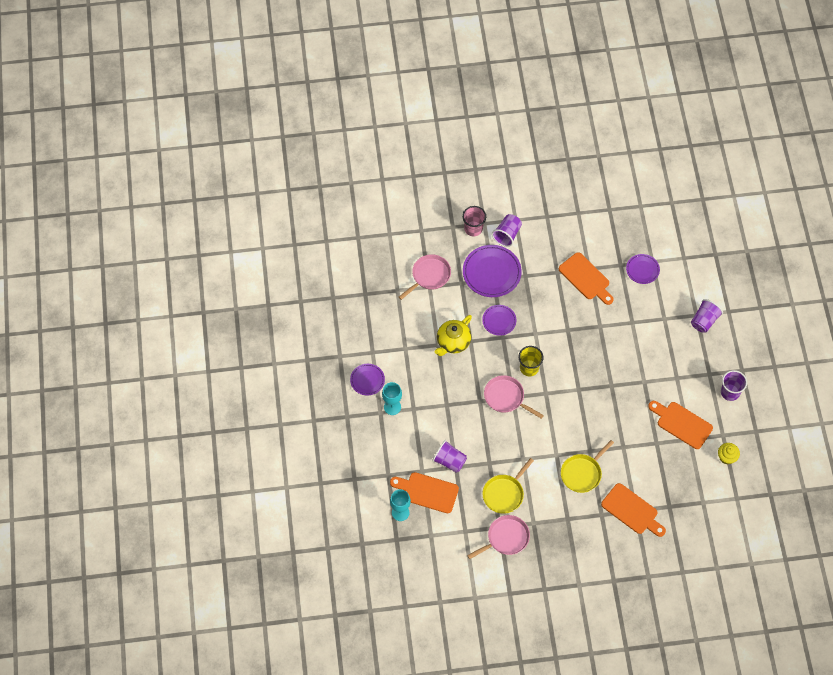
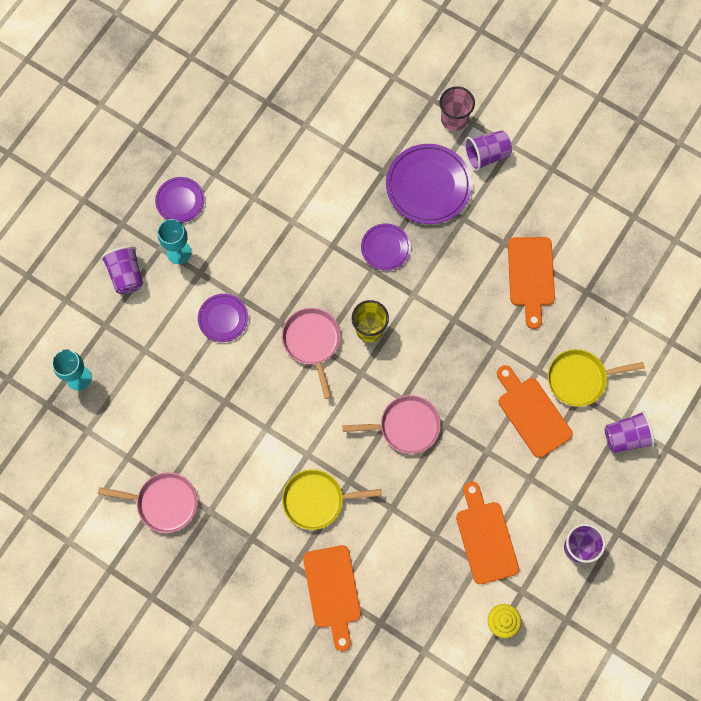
camera: 40 degrees right, 10 degrees up
orange cutting board [390,472,459,513] -> orange cutting board moved to [497,365,573,458]
pink pan [399,254,451,300] -> pink pan moved to [342,395,441,454]
purple cup [432,440,467,473] -> purple cup moved to [101,246,143,294]
yellow teapot [434,315,472,356] -> none
yellow pan [482,458,534,514] -> yellow pan moved to [548,349,645,407]
purple plate [626,254,660,284] -> purple plate moved to [198,294,248,342]

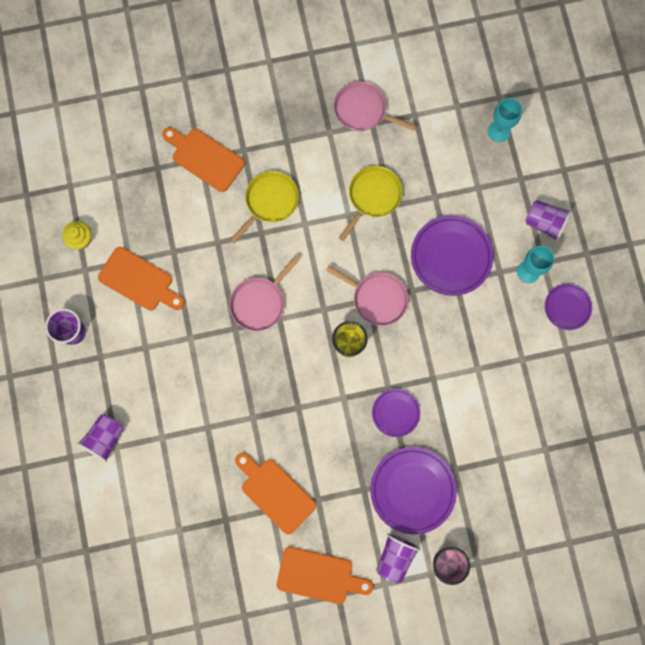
camera: 135 degrees right, 5 degrees up
pink pan [98,472,198,533] -> pink pan turned 60 degrees clockwise [334,81,416,131]
purple plate [198,294,248,342] -> purple plate [411,215,493,296], size x1.75
orange cutting board [497,365,573,458] -> orange cutting board moved to [277,547,373,604]
yellow pan [548,349,645,407] -> yellow pan moved to [339,166,403,241]

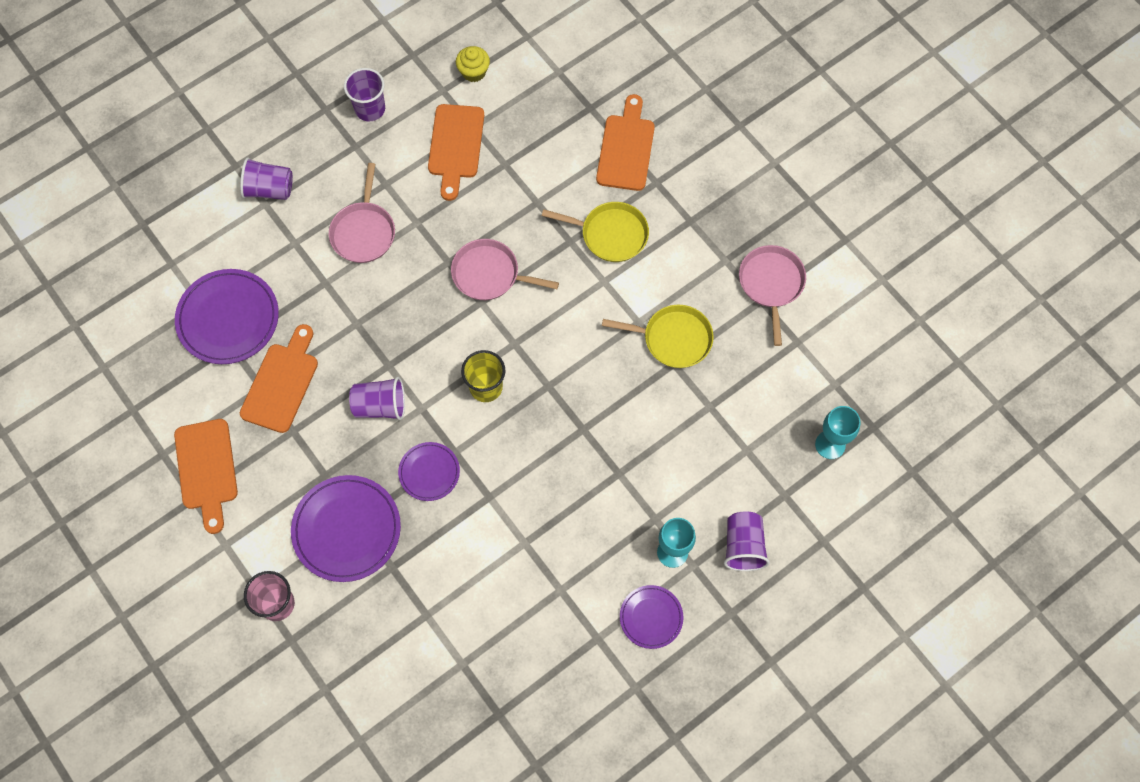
camera: 65 degrees right, 10 degrees down
pink pan [326,266,409,326] -> pink pan moved to [329,163,395,263]
purple cup [376,533,420,583] -> purple cup moved to [349,377,405,420]
purple plate [411,215,493,296] -> purple plate moved to [175,269,279,364]

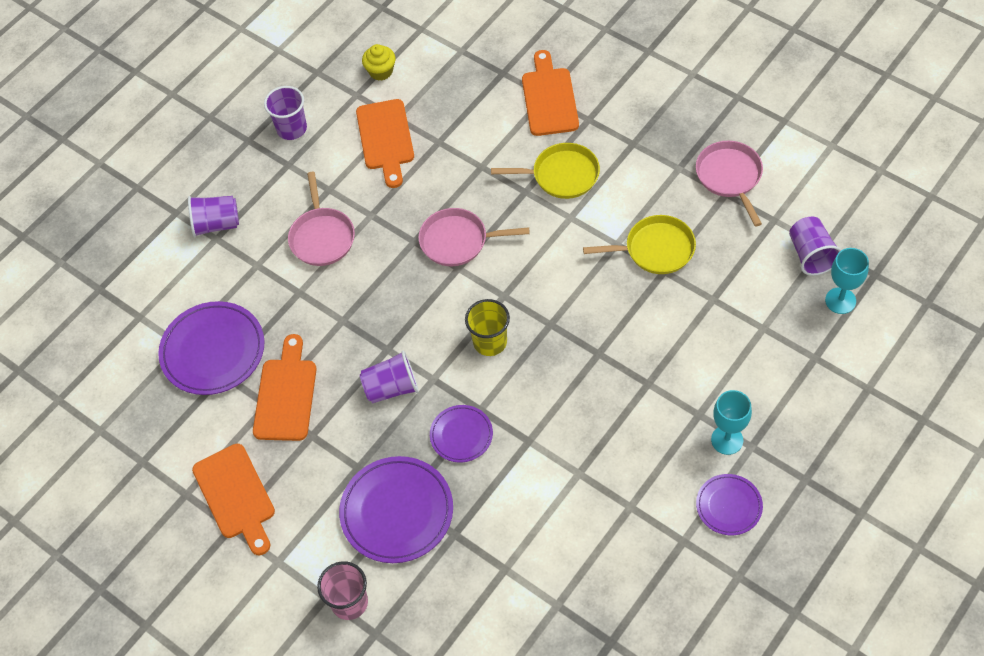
camera: 10 degrees left, 10 degrees down
purple cup [724,511,770,571] -> purple cup moved to [789,217,841,276]

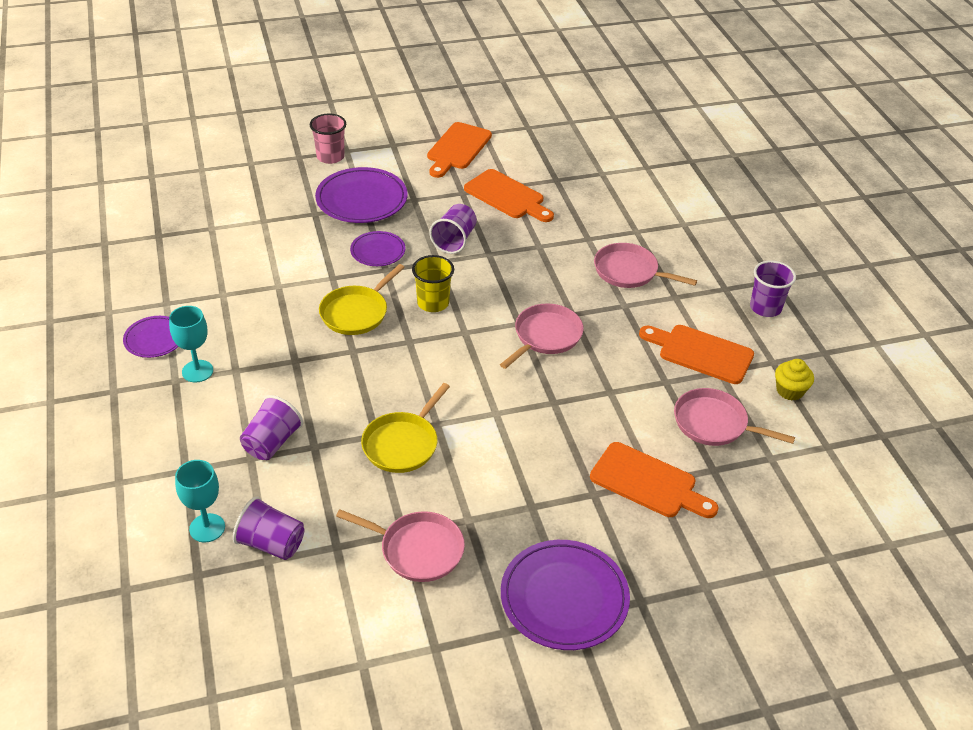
camera: 120 degrees right, 15 degrees down
purple plate [158,301,264,395] -> purple plate moved to [501,540,630,650]
purple cup [188,196,239,237] -> purple cup moved to [240,395,303,460]
orange cutting board [192,444,275,555] -> orange cutting board turned 75 degrees counterclockwise [427,122,492,178]
yellow pan [491,143,600,199] -> yellow pan moved to [319,264,405,335]
none -> pink pan [674,388,795,446]

